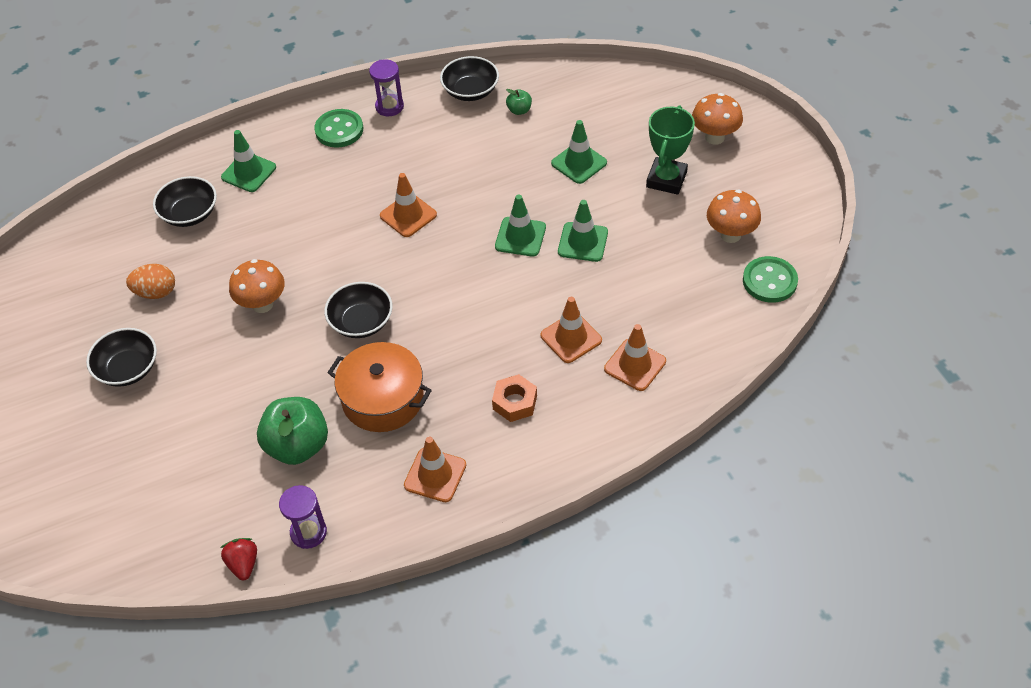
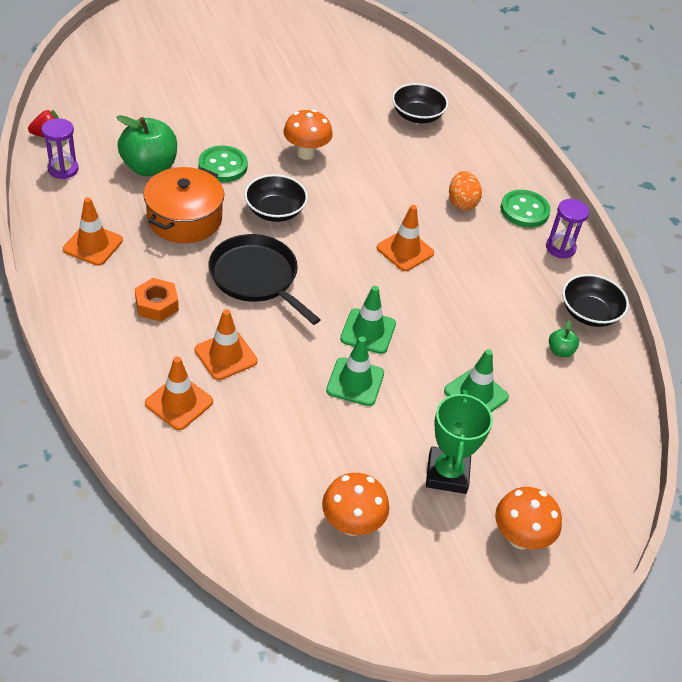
camera: 85 degrees right, 5 degrees down
black bowl [86,328,157,387] -> none
orange egg [126,264,175,299] -> orange egg moved to [449,171,482,210]
green traffic cone [221,130,276,192] -> none
green trophy [646,105,695,195] -> green trophy turned 75 degrees clockwise [426,390,493,494]
green button [743,256,798,303] -> green button moved to [198,146,248,182]
none -> black pan [209,234,321,325]

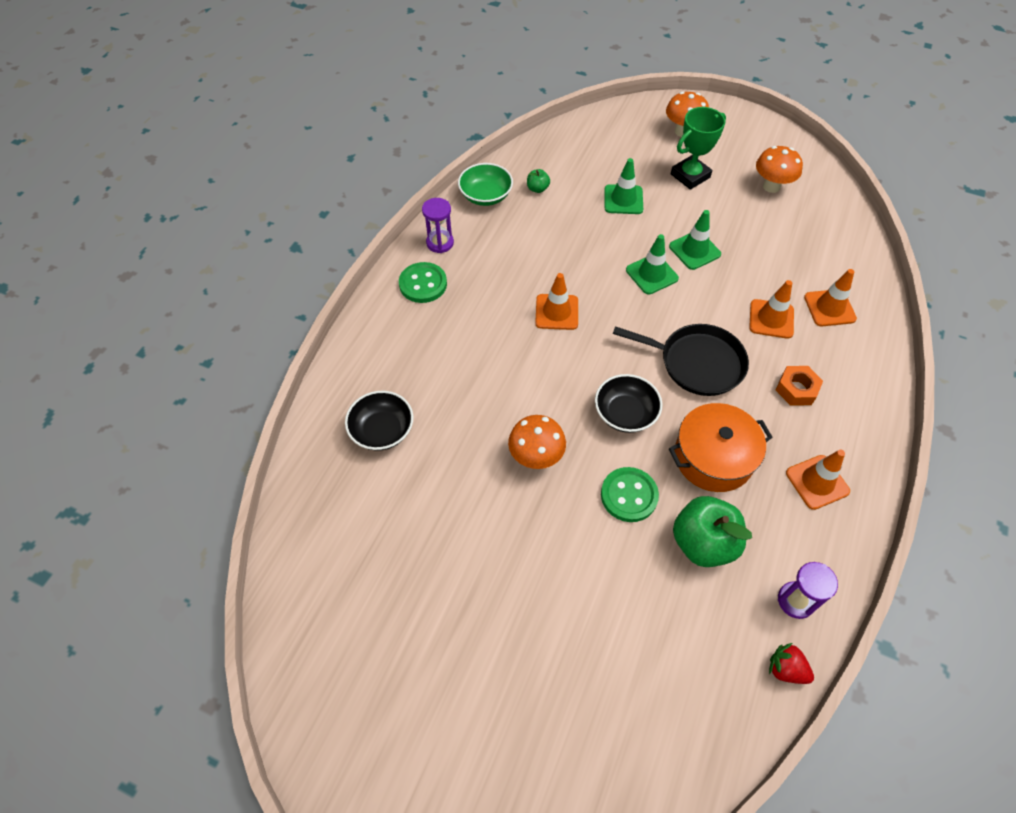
camera: 130 degrees left, 10 degrees up
black pan [209,234,321,325] -> black pan turned 75 degrees counterclockwise [613,324,749,396]
orange egg [449,171,482,210] -> none
black bowl [562,274,629,327] -> green bowl [458,163,513,206]

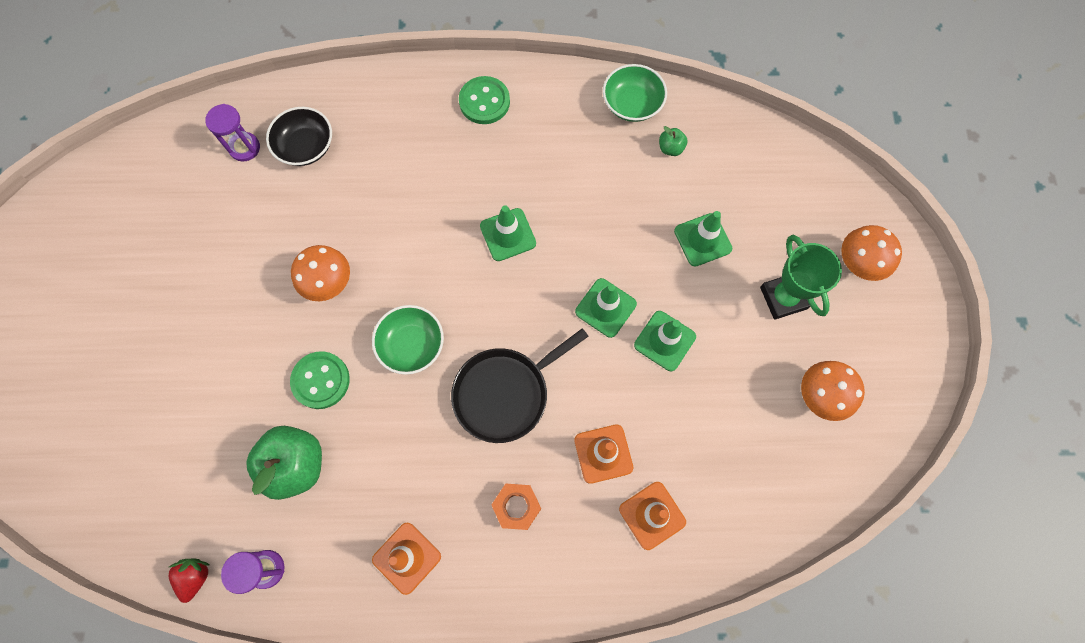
camera: 65 degrees right, 15 degrees up
purple hourglass [422,198,454,253] -> purple hourglass moved to [205,104,260,162]
orange traffic cone [535,273,578,330] -> green traffic cone [480,205,536,261]
black bowl [595,374,662,433] -> green bowl [372,305,444,375]
black pan [613,324,749,396] -> black pan turned 60 degrees clockwise [451,328,589,443]
orange pot [669,403,773,492] -> none
green trophy [671,107,726,190] -> green trophy turned 45 degrees clockwise [760,235,842,320]

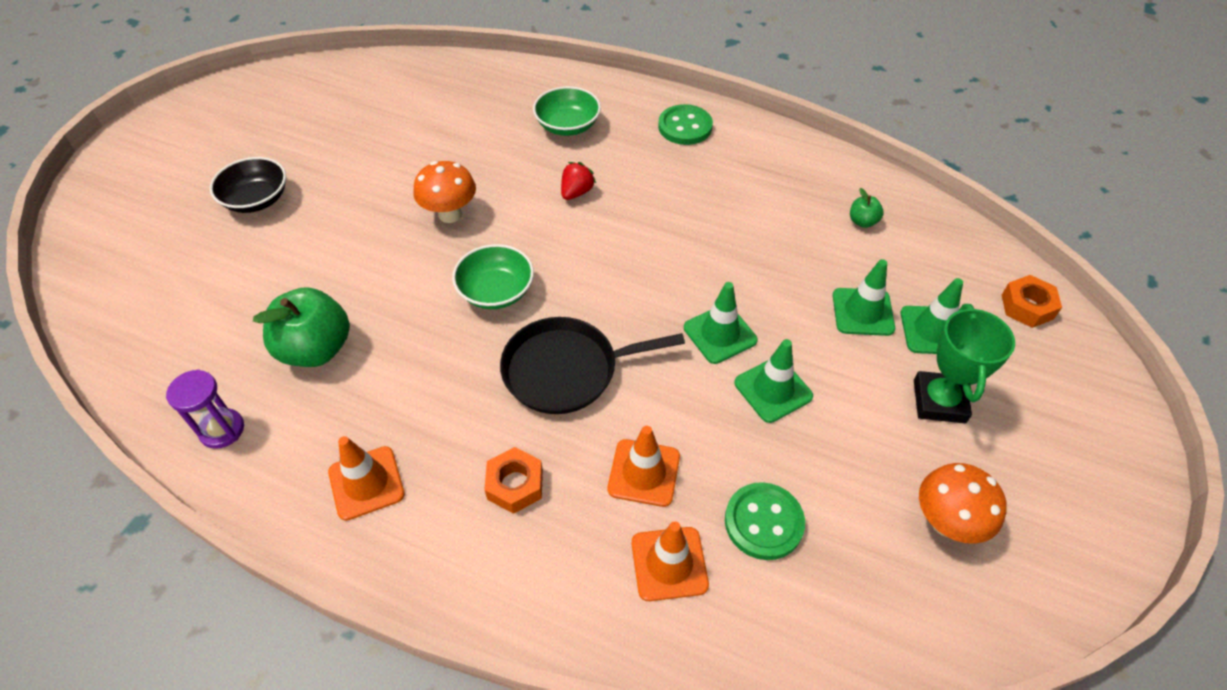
camera: 25 degrees right, 20 degrees down
red strawberry [169,559,209,603] -> red strawberry moved to [561,162,596,200]
purple hourglass [205,104,260,162] -> none
black bowl [266,107,332,166] -> black bowl moved to [210,157,286,213]
green button [290,351,350,409] -> green button moved to [725,482,805,560]
green traffic cone [480,205,536,261] -> green traffic cone moved to [900,278,963,354]
green bowl [603,64,667,122] -> green bowl moved to [533,86,601,136]
orange mushroom [841,225,902,281] -> none
none -> orange nut [1002,275,1062,328]

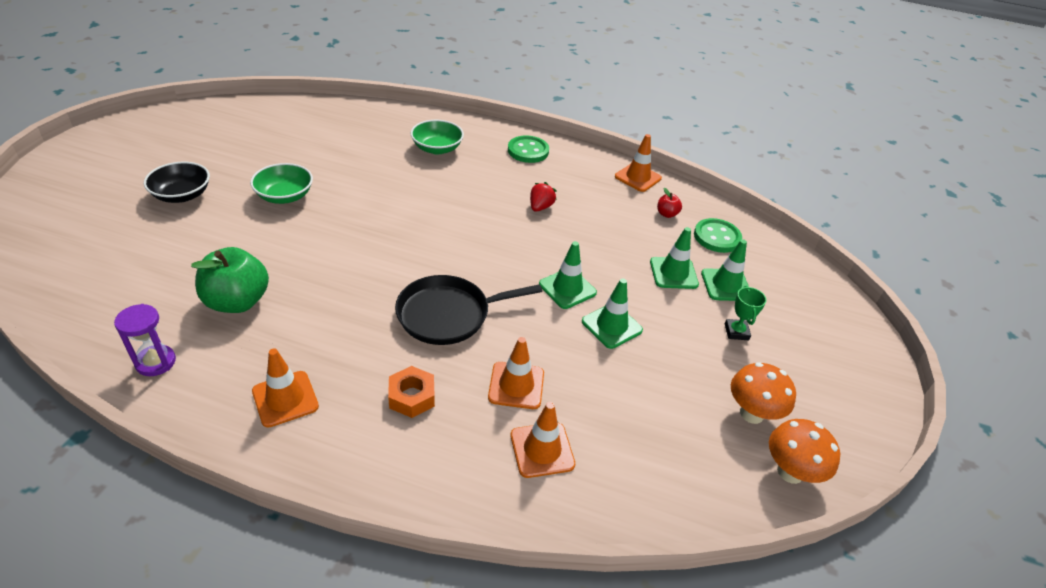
camera: 10 degrees left, 10 degrees down
orange mushroom [413,161,476,223] -> orange mushroom moved to [769,419,840,484]
green bowl [452,244,534,309] -> green bowl moved to [250,163,313,204]
red strawberry [561,162,596,200] -> red strawberry moved to [530,182,557,212]
green button [725,482,805,560] -> green button moved to [694,218,742,253]
green apple [850,188,884,228] -> red apple [657,188,682,218]
green trophy [914,304,1015,423] -> green trophy [725,286,767,340], size x0.59
orange nut [1002,275,1062,328] -> none
none -> orange traffic cone [615,134,662,192]

